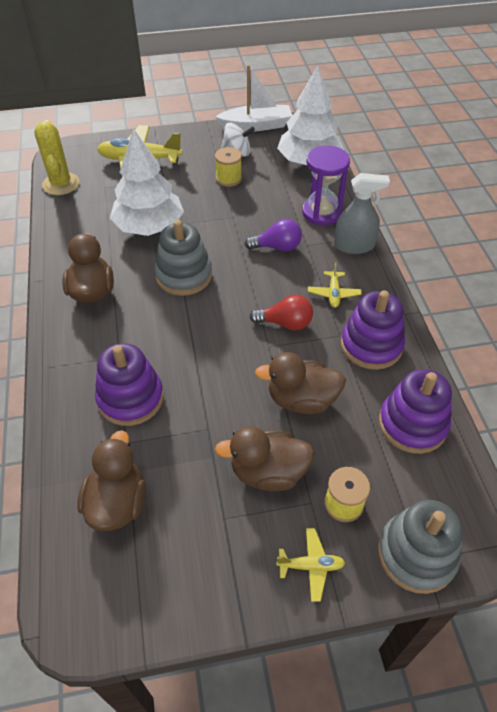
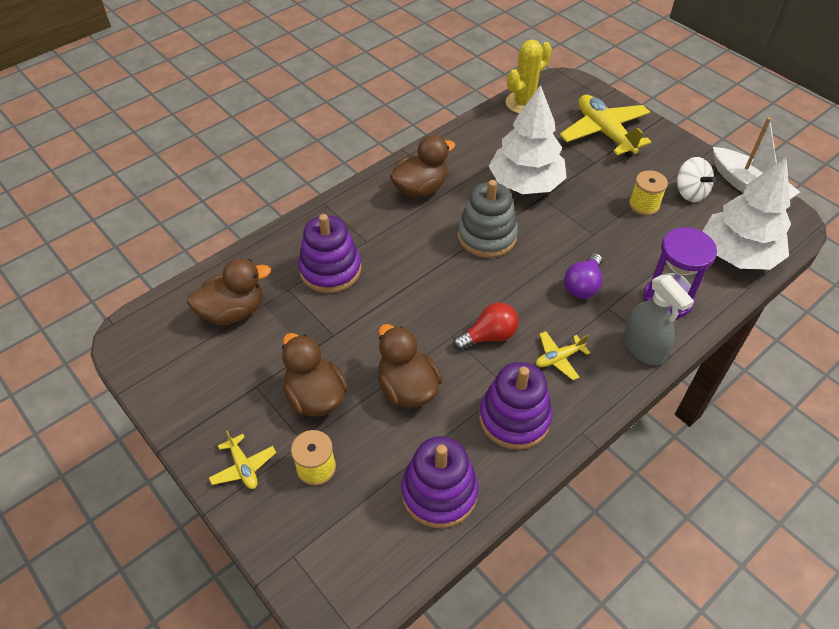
camera: 60 degrees right, 0 degrees up
purple light bulb [244,219,302,251] -> purple light bulb turned 60 degrees clockwise [564,253,602,299]
red light bulb [250,295,313,330] -> red light bulb turned 90 degrees counterclockwise [453,302,519,350]
grey stacking toy [378,500,463,594] -> none

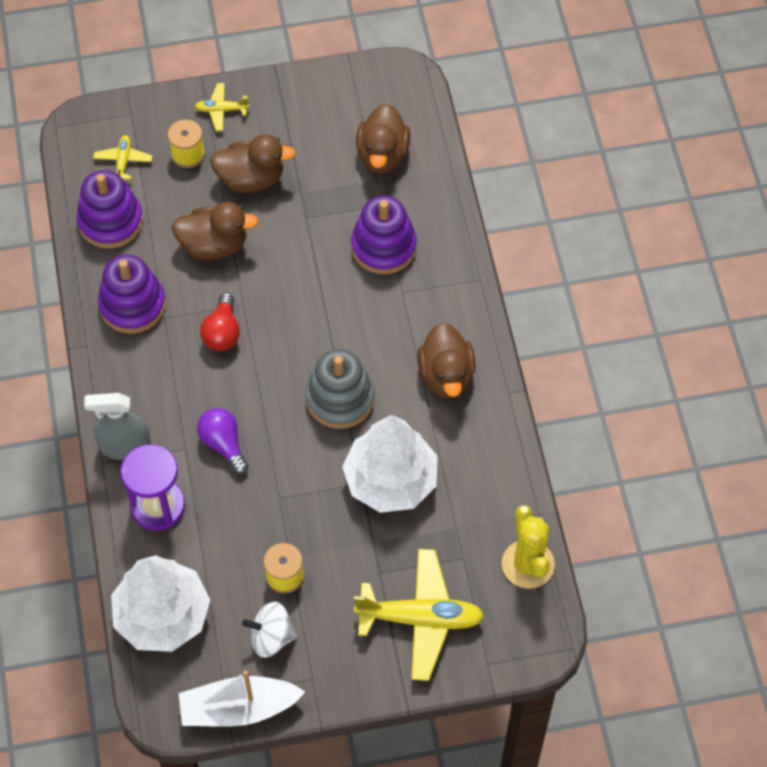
camera: 120 degrees right, 10 degrees up
yellow plane [536,331,590,380] -> yellow plane moved to [93,135,152,180]

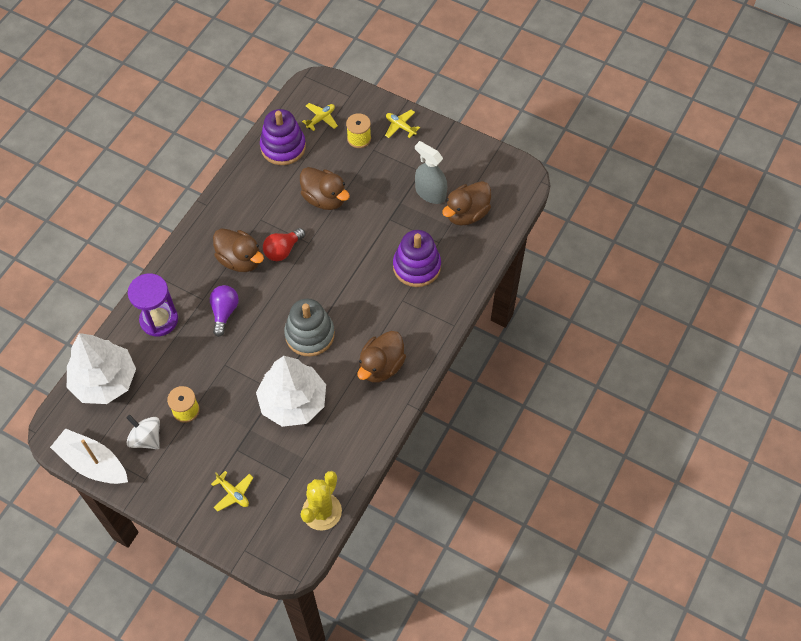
camera: 40 degrees right, 0 degrees up
grey spray bottle [84,393,151,460] -> grey spray bottle moved to [415,141,447,204]
purple stacking toy [98,254,166,334] -> none
brown duck [210,134,296,193] -> brown duck moved to [213,229,264,272]
yellow plane [354,549,484,681] -> yellow plane [211,471,253,512], size x0.48

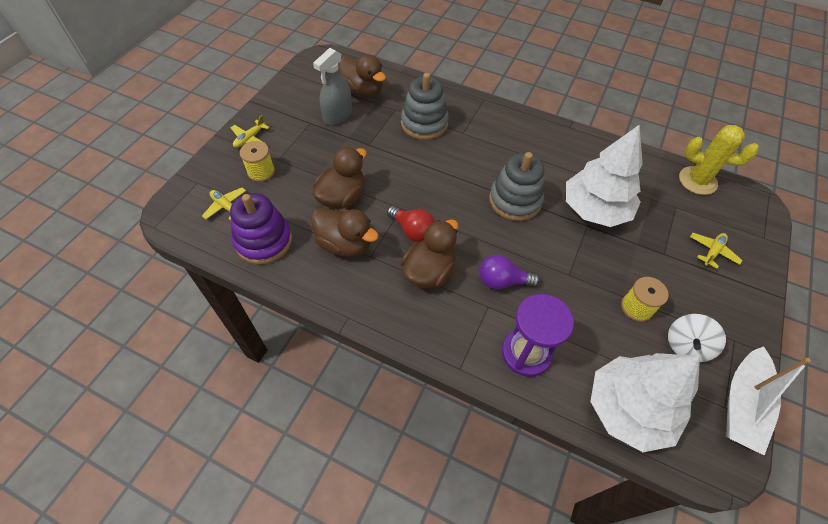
camera: 95 degrees left, 5 degrees down
brown duck [357,331,406,383] -> brown duck moved to [311,208,379,257]
purple stacking toy [393,230,441,287] -> grey stacking toy [401,73,449,140]

